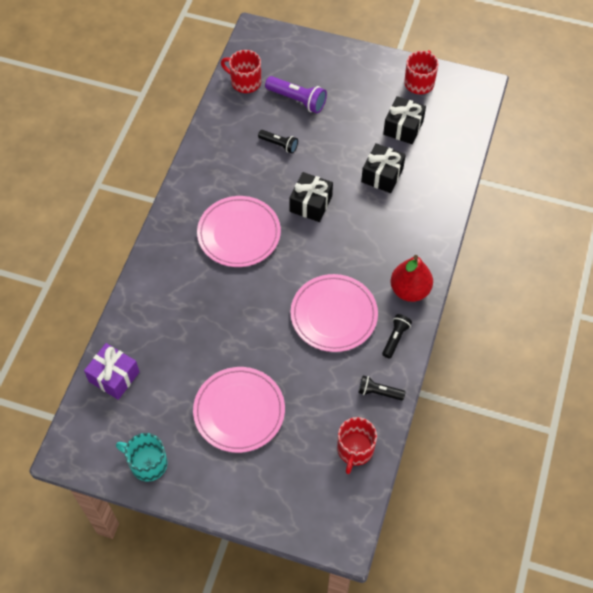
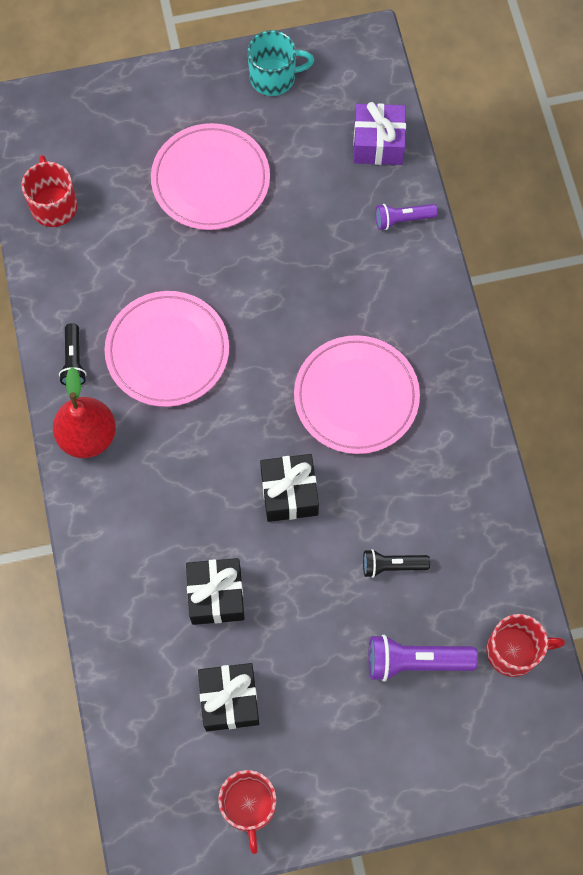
camera: 150 degrees right, 10 degrees up
black flashlight [358,376,406,400] -> none
none -> purple flashlight [375,204,437,230]

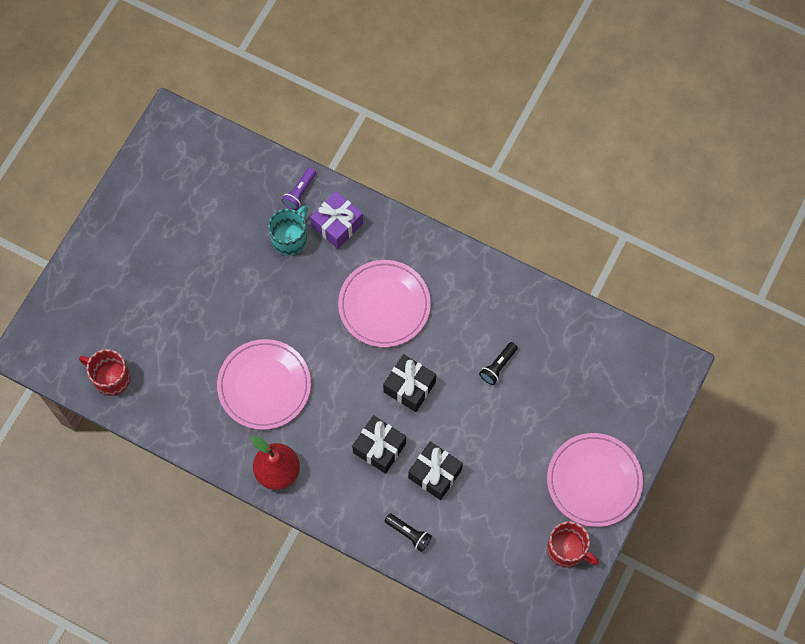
camera: 50 degrees left, 0 degrees up
black flashlight [59,323,87,385] -> black flashlight moved to [385,513,432,552]
pink plate [151,123,270,230] -> pink plate moved to [547,433,643,527]
black gift [198,663,259,731] -> black gift moved to [352,415,406,474]
turquoise mug [248,30,314,96] -> turquoise mug moved to [268,205,308,256]
purple gift [353,102,406,165] -> purple gift moved to [310,191,363,249]
purple flashlight [368,635,478,682] -> none
red mug [486,614,565,677] -> none

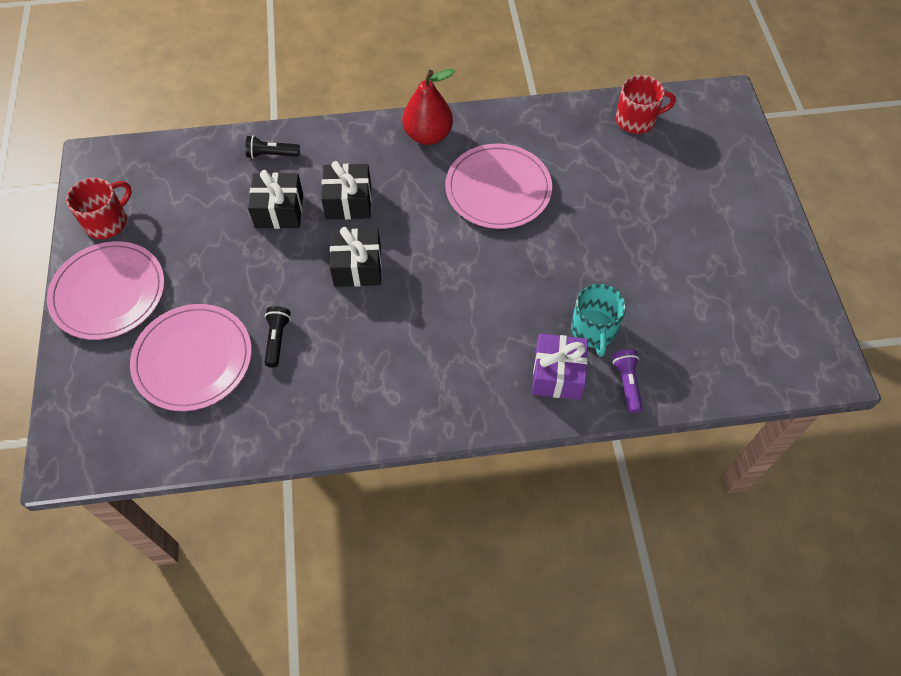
camera: 145 degrees right, 10 degrees down
pink plate [338,260,431,347] -> pink plate moved to [130,304,252,411]
red mug [547,521,599,567] -> red mug turned 135 degrees clockwise [66,178,132,239]

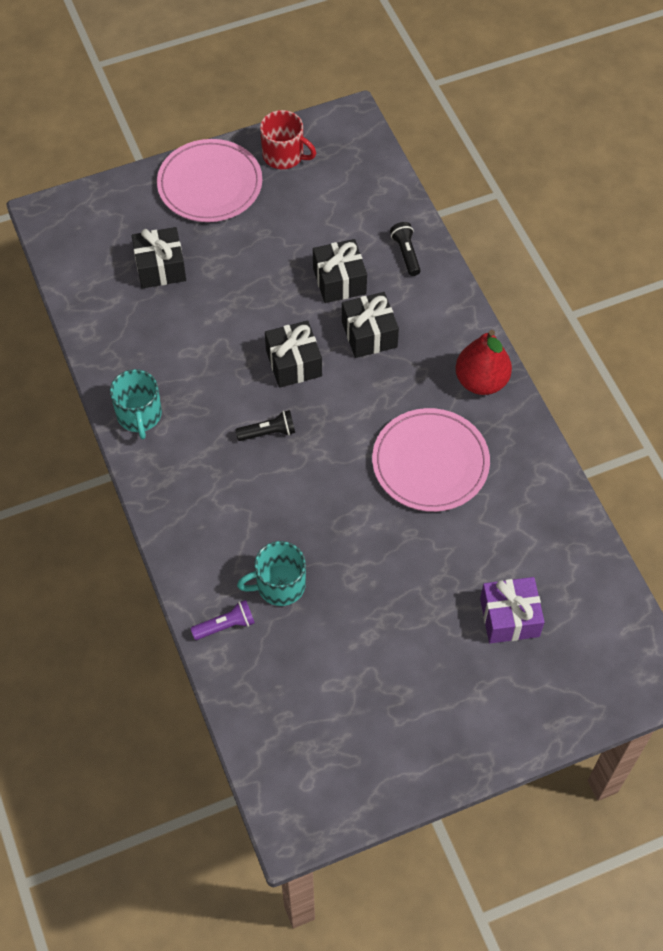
camera: 75 degrees right, 0 degrees up
pink plate [130,304,252,411] -> black gift [132,227,186,289]
black flashlight [264,306,291,367] -> black flashlight moved to [235,410,295,441]
purple gift [532,334,588,400] -> purple gift moved to [480,577,544,643]
red mug [616,75,676,134] -> none
none -> turquoise mug [110,369,162,439]

